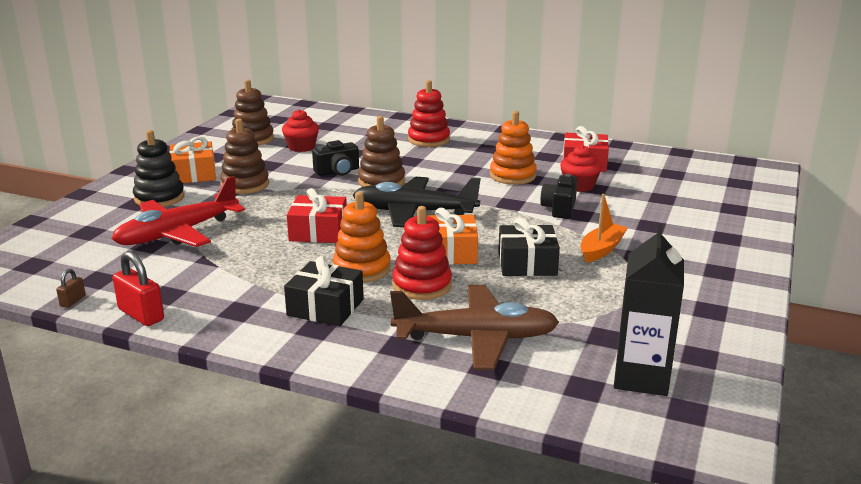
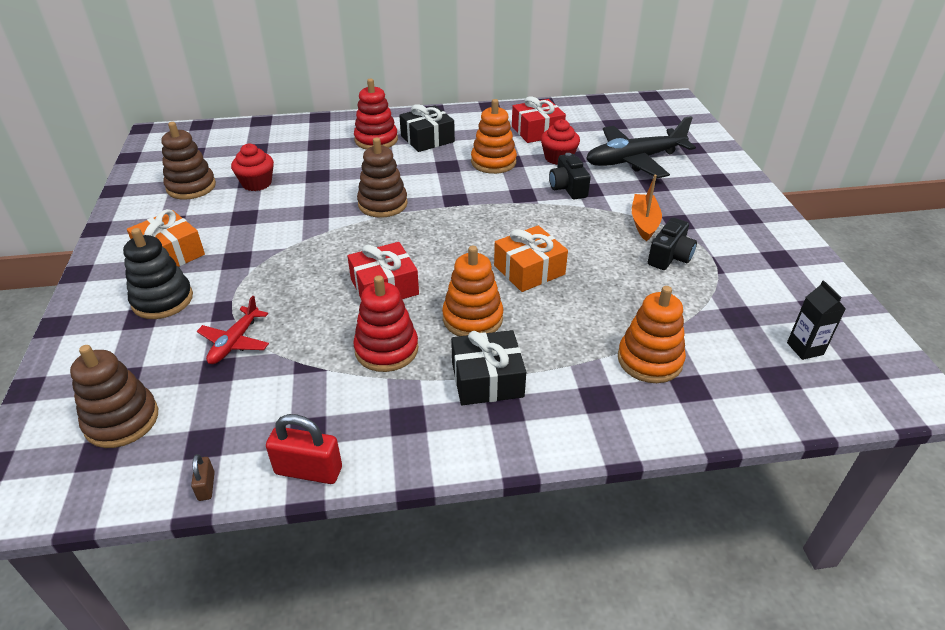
camera: 30 degrees left, 15 degrees up
red plane [112,176,245,247] -> red plane [197,296,269,364], size x0.53
brown stacking toy [220,119,269,194] -> brown stacking toy moved to [70,345,158,448]
black camera [312,140,359,176] -> black camera moved to [648,217,697,270]
black plane [353,177,481,227] -> black plane moved to [586,116,696,178]
brown plane [390,285,559,370] -> orange stacking toy [618,286,686,383]
red stacking toy [392,206,452,300] -> red stacking toy moved to [353,275,419,372]
black gift [498,218,560,276] -> black gift moved to [399,104,455,152]
black carton [614,224,684,396] -> black carton [787,280,846,360], size x0.55

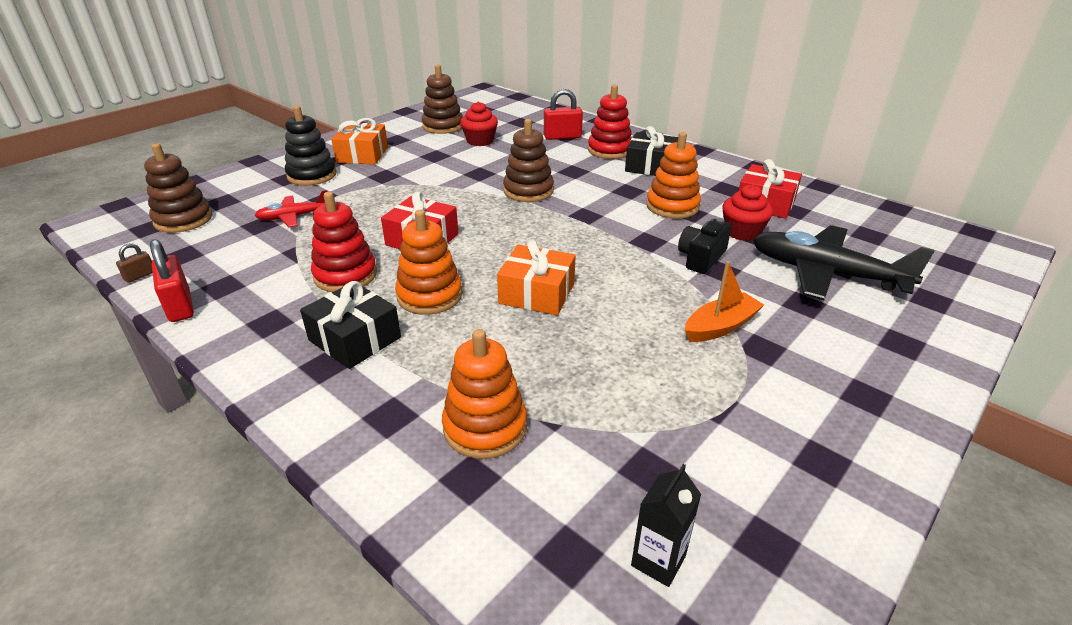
camera: 50 degrees right, 5 degrees down
black camera [648,217,697,270] -> none
none -> red padlock [544,89,583,140]

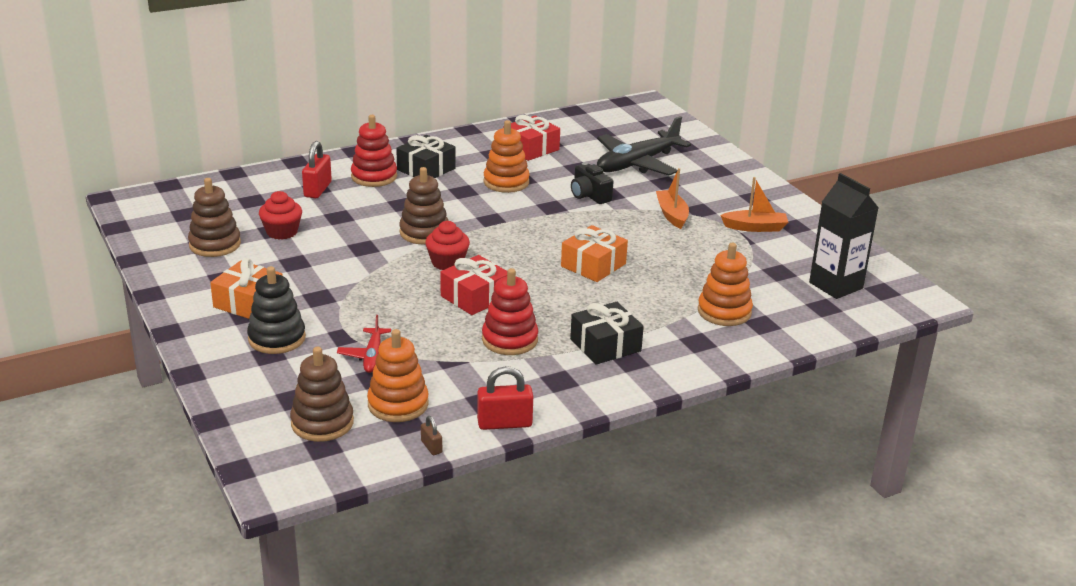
camera: 70 degrees left, 5 degrees down
orange stacking toy [395,210,462,315] -> orange stacking toy moved to [367,329,429,422]
black carton [631,464,701,587] -> black carton [809,173,878,299], size x1.83
red cupcake [722,184,773,241] -> red cupcake moved to [425,221,470,270]
none -> orange boat [720,177,788,232]

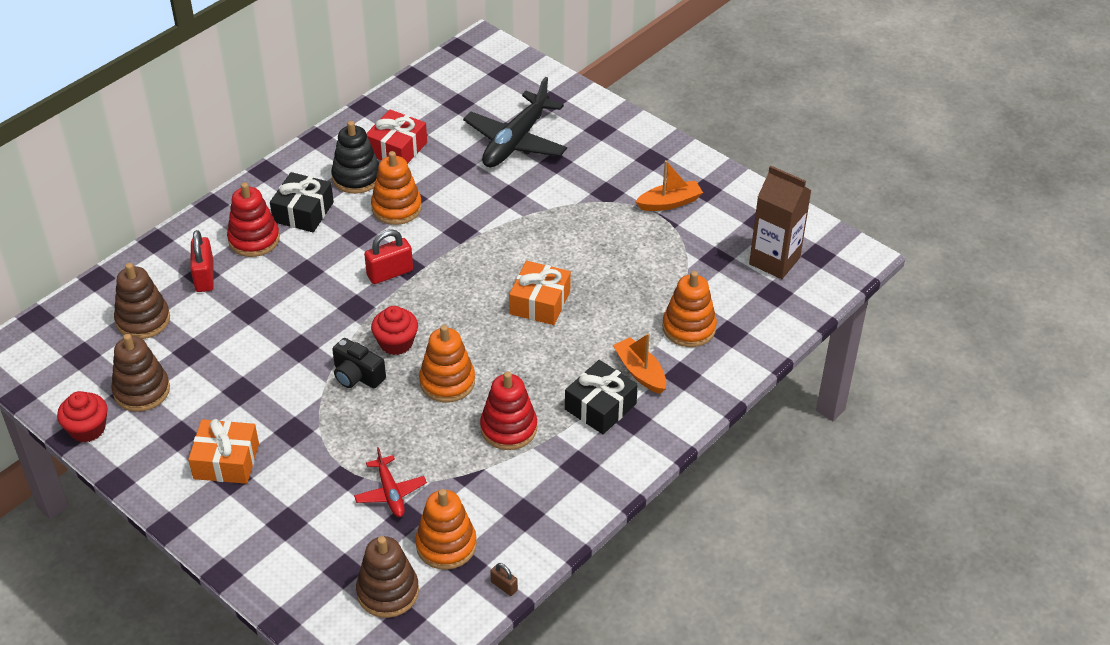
camera: 20 degrees left, 15 degrees up
black stacking toy [247,266,306,354] -> black stacking toy moved to [331,121,379,194]
red cupcake [259,191,302,240] -> red cupcake moved to [57,391,108,442]
brown stacking toy [399,167,448,245] -> brown stacking toy moved to [114,263,170,339]
red gift [440,255,507,315] -> orange stacking toy [419,325,475,402]
red padlock [477,366,533,430] -> red padlock moved to [364,229,413,284]
black camera [571,162,613,204] -> black camera moved to [332,338,386,389]
orange boat [656,168,689,229] -> orange boat moved to [613,333,666,394]
black carton [809,173,878,299] -> brown carton [749,166,812,279]

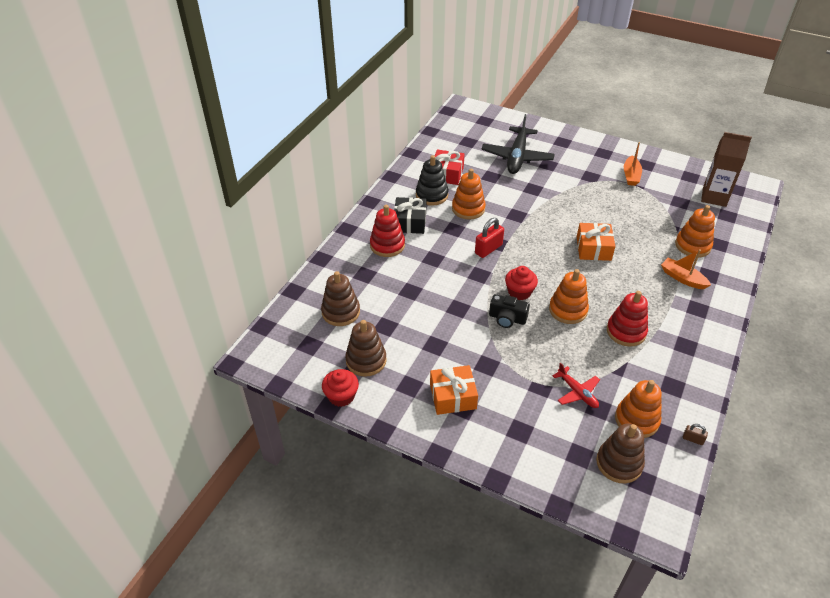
camera: 15 degrees left, 0 degrees up
red padlock [190,230,214,292] -> none
black gift [565,360,638,434] -> none
orange boat [636,160,703,211] -> orange boat turned 135 degrees clockwise [624,142,642,186]

